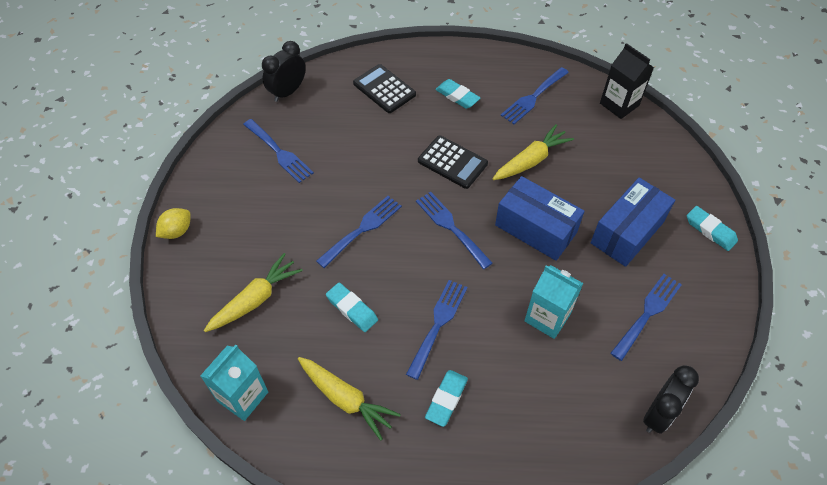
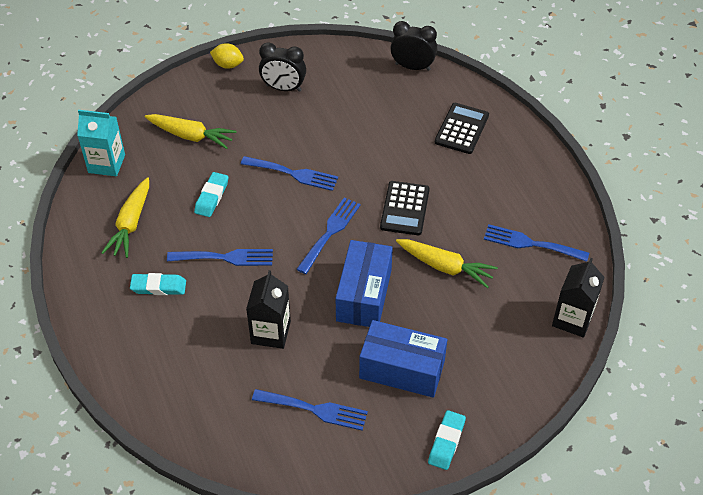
camera: 65 degrees right, 5 degrees down
blue fork [243,119,314,183] -> none
turquoise eraser [435,79,480,109] -> none
turquoise carton [525,265,583,339] -> black carton [246,270,291,349]
black clock [643,365,699,434] -> black clock moved to [259,42,306,92]

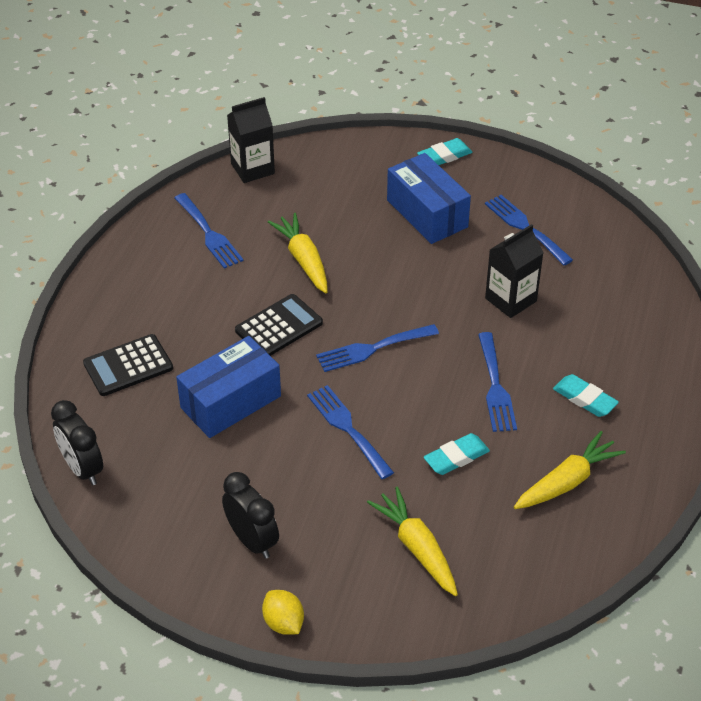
camera: 140 degrees left, 5 degrees down
turquoise carton [77,110,125,176] -> none
blue fork [167,249,273,266] -> blue fork turned 135 degrees counterclockwise [478,332,517,432]
blue box [336,240,393,327] -> blue box moved to [176,336,281,438]

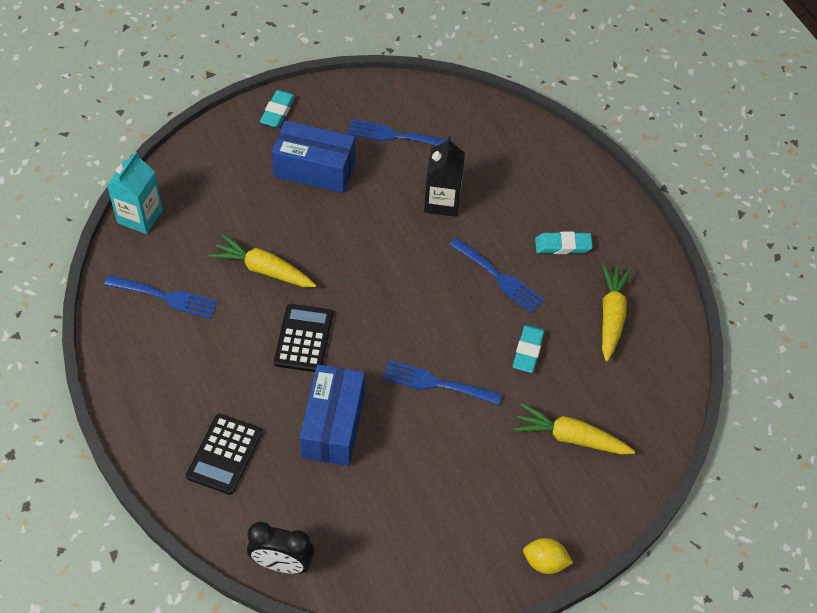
camera: 45 degrees left, 10 degrees up
black clock [222,472,279,559] -> none
black carton [227,97,275,183] -> turquoise carton [107,151,163,234]
blue fork [316,324,439,372] -> none

